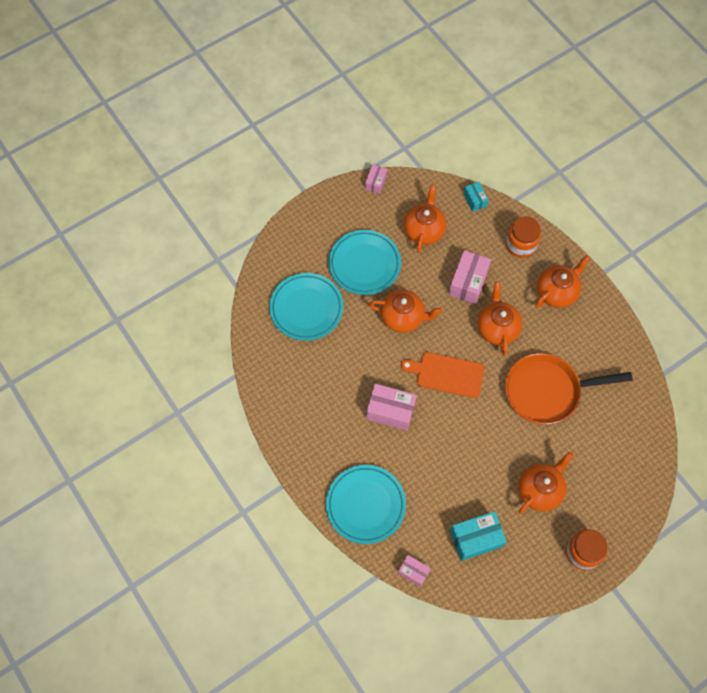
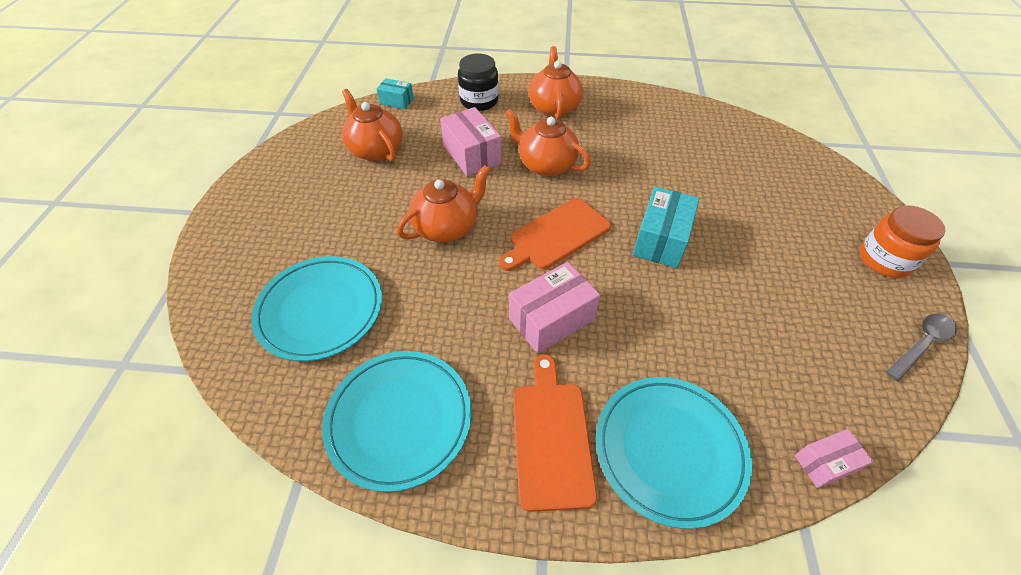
camera: 50 degrees left, 15 degrees down
turquoise plate [329,230,401,295] -> turquoise plate moved to [322,351,472,492]
pink box [365,164,387,194] -> none
turquoise box [450,511,507,561] -> turquoise box moved to [633,187,699,268]
orange pan [505,353,633,424] -> none
orange jar [506,216,541,258] -> black jar [458,54,499,111]
orange teapot [518,452,573,514] -> none
none -> orange cutting board [513,354,597,512]
none -> grey spoon [886,314,957,381]

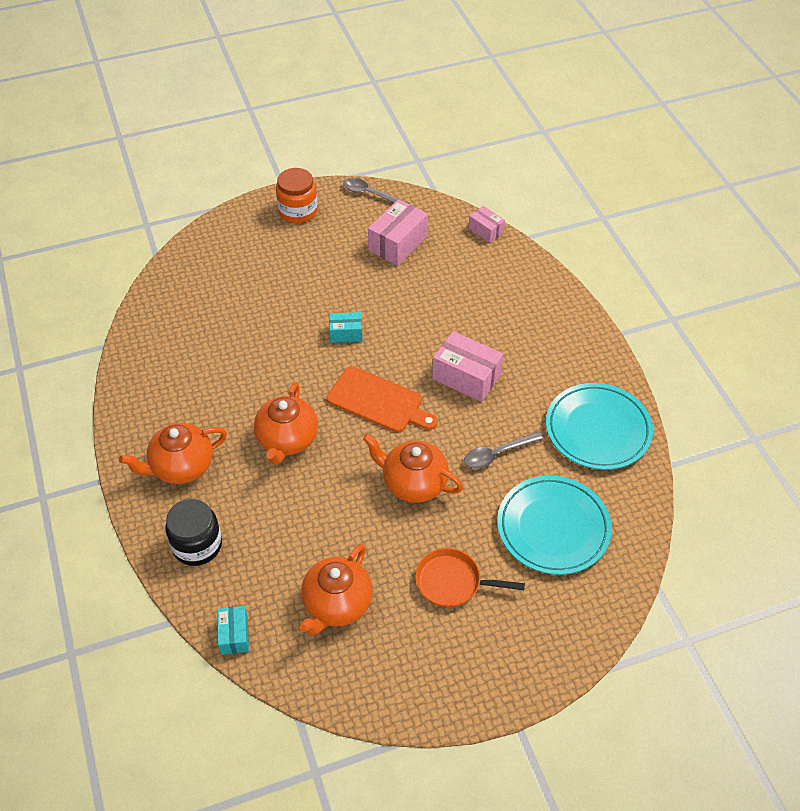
camera: 115 degrees left, 0 degrees up
pink box [440,107,502,176] -> pink box moved to [368,199,428,266]
orange cutting board [513,354,597,512] -> none
turquoise plate [596,377,752,529] -> none
turquoise box [633,187,699,268] -> turquoise box [329,312,363,343], size x0.58
none -> orange pan [415,548,525,607]
none -> grey spoon [464,432,543,469]

